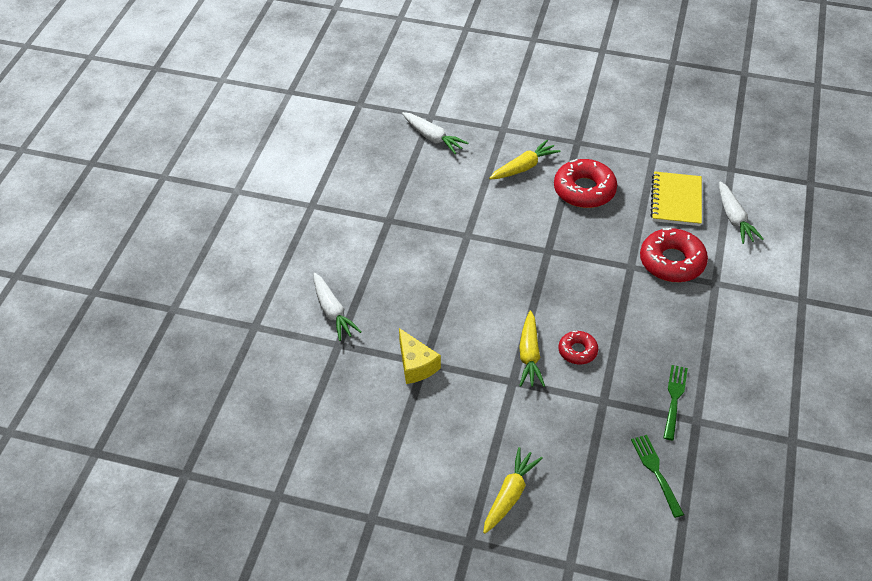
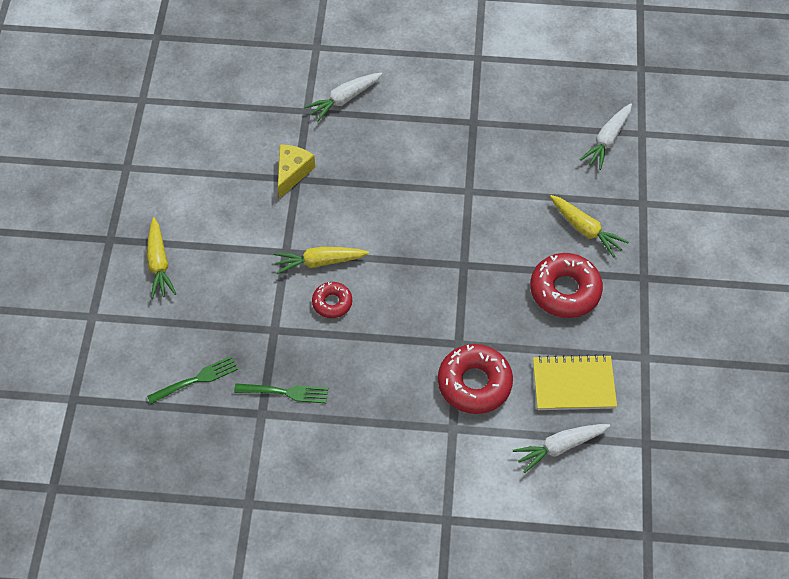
camera: 80 degrees right, 10 degrees up
yellow cheese [399,328,441,384] -> yellow cheese turned 150 degrees clockwise [278,144,315,199]
yellow carrot [483,447,543,534] -> yellow carrot turned 60 degrees clockwise [147,217,176,299]

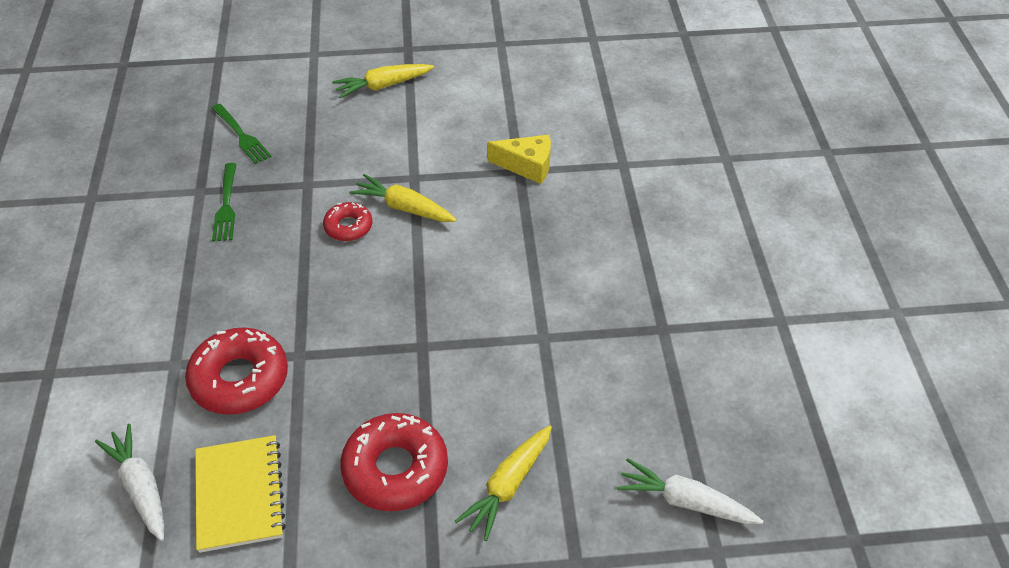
camera: 80 degrees right, 10 degrees down
yellow carrot [274,247,369,274] -> yellow carrot turned 45 degrees counterclockwise [349,174,457,222]
white carrot [305,73,382,122] -> none

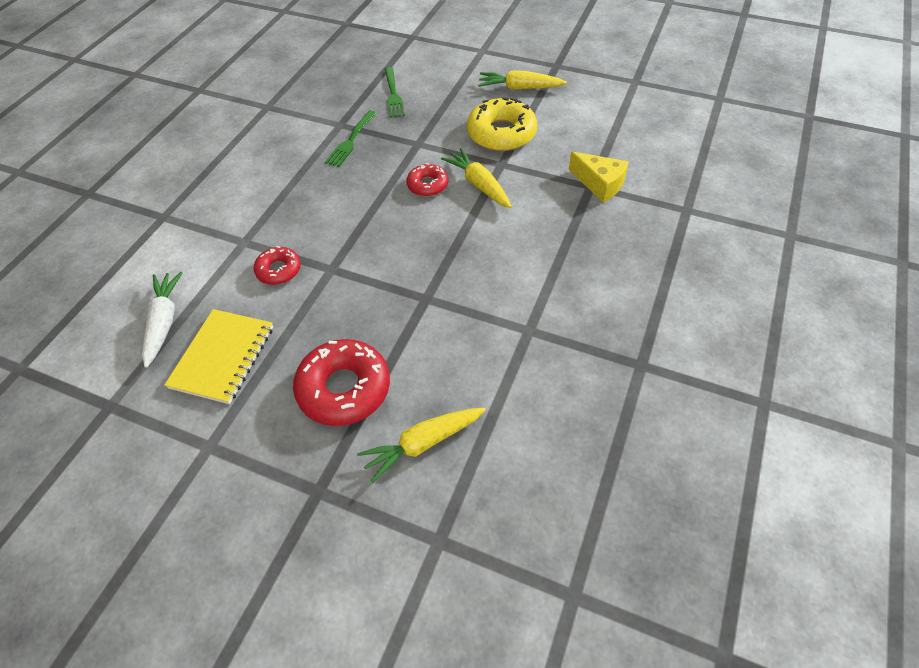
camera: 30 degrees right, 5 degrees up
red donut [185,328,288,415] -> red donut [254,246,301,285], size x0.56
white carrot [617,458,763,524] -> none
none -> yellow donut [467,97,537,151]

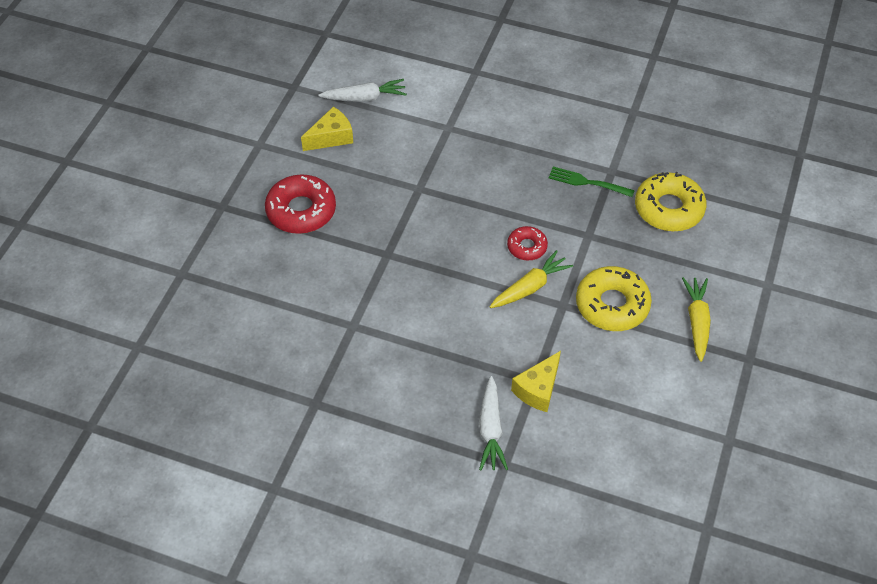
camera: 85 degrees right, 0 degrees up
yellow notebook [164,309,273,404] -> yellow cheese [301,107,353,151]
red donut [254,246,301,285] -> none
yellow carrot [357,407,486,483] -> none
green fork [385,67,405,118] -> yellow donut [635,172,707,231]
none -> white carrot [479,376,508,471]

